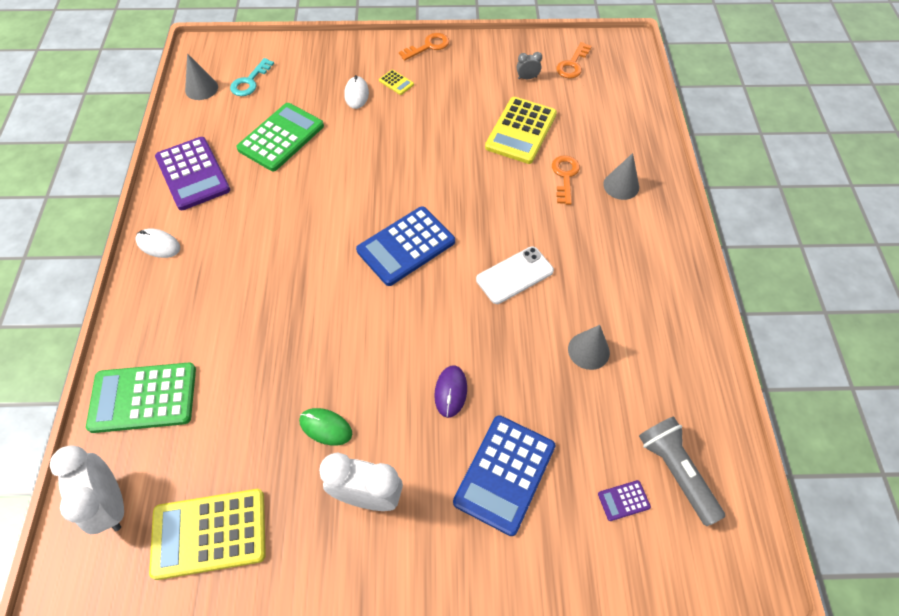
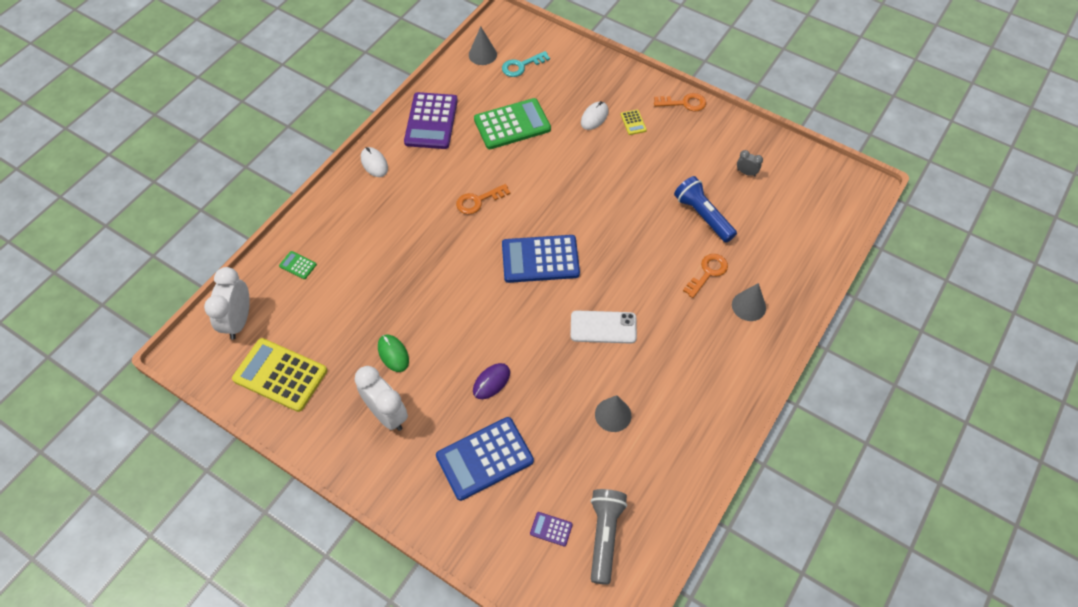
camera: 35 degrees right, 0 degrees up
green calculator [86,363,196,433] -> green calculator [279,251,317,279], size x0.43
yellow calculator [485,97,557,164] -> blue flashlight [674,176,737,243]
orange key [556,42,592,79] -> orange key moved to [456,184,510,214]

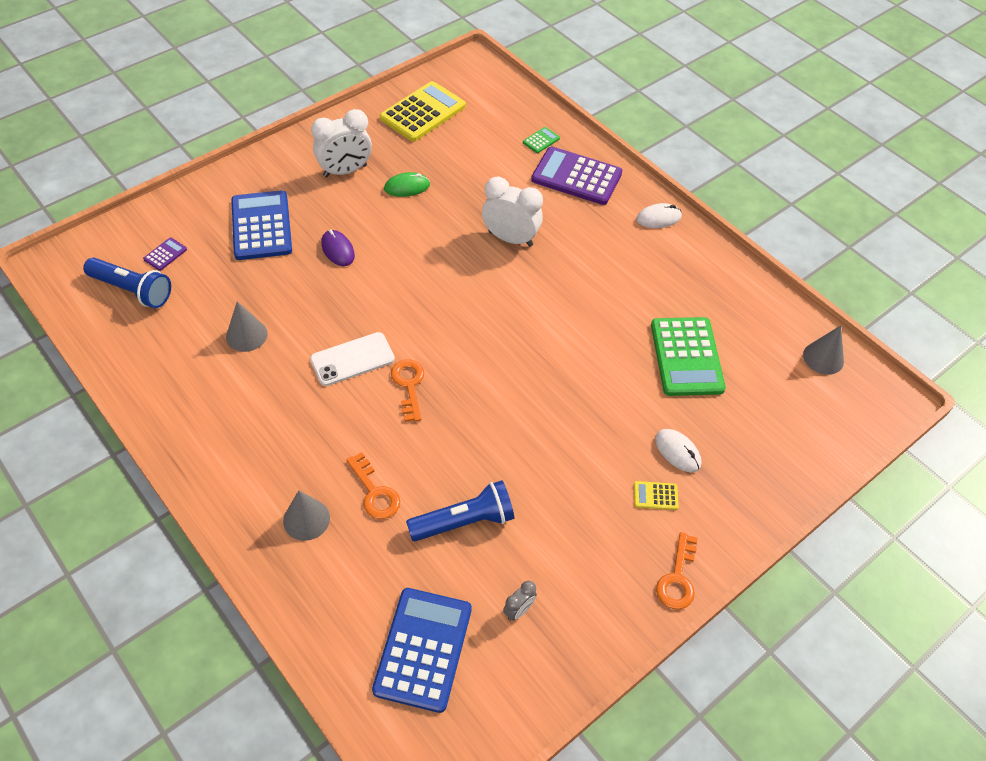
camera: 105 degrees right, 5 degrees down
white clock [204,267,250,340] -> white clock moved to [482,177,543,247]
purple calculator [404,92,458,149] -> purple calculator moved to [531,146,622,205]
orange key [456,184,510,214] -> orange key moved to [391,359,424,422]
turquoise key [502,51,550,77] -> none
blue calculator [502,235,580,283] -> blue calculator moved to [372,588,472,713]
white phone [570,310,637,344] -> white phone turned 45 degrees clockwise [310,332,395,386]
grey flashlight [590,489,627,585] -> blue flashlight [83,258,171,308]

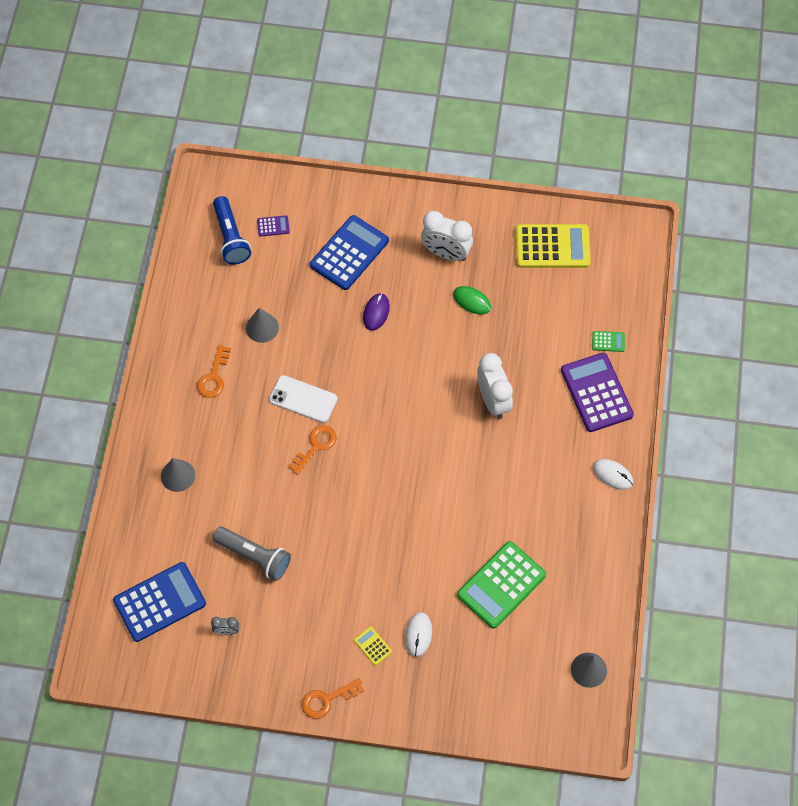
camera: 50 degrees right, 10 degrees up
orange key [346,452,400,519] -> orange key moved to [197,345,231,398]
blue flashlight [406,480,514,541] -> grey flashlight [213,527,291,581]

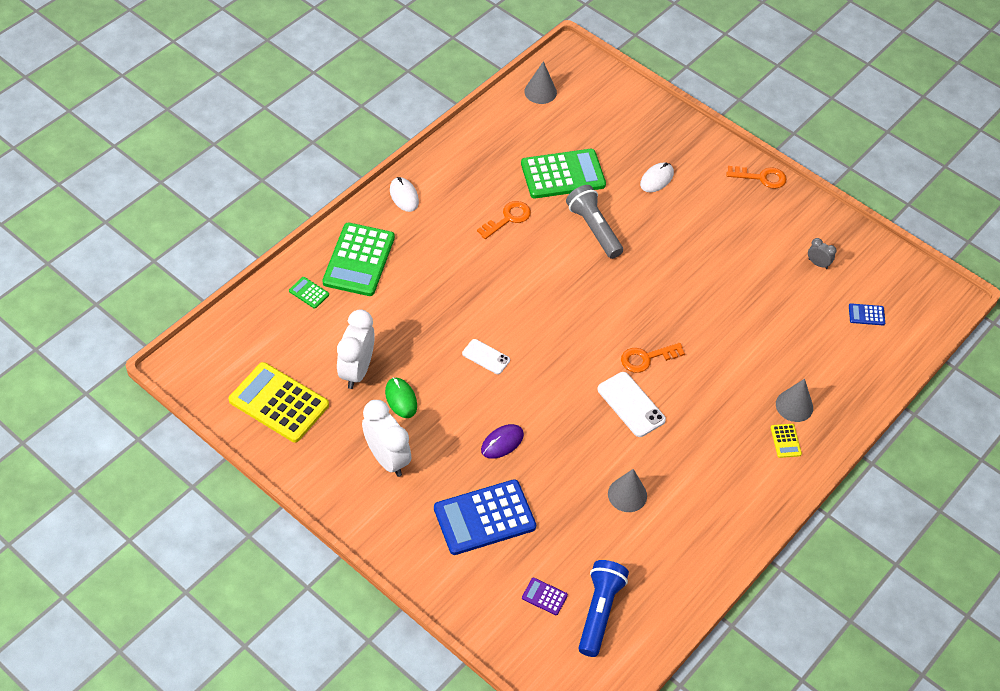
camera: 150 degrees left, 10 degrees down
blue calculator [113,562,206,642] -> blue calculator [849,303,885,325], size x0.43
orange key [197,345,231,398] -> orange key moved to [477,201,531,239]
grey flashlight [213,527,291,581] -> grey flashlight moved to [566,185,623,259]
yellow calculator [354,627,392,666] -> yellow calculator moved to [770,424,802,458]
white clock [477,353,513,419] -> white clock moved to [337,309,375,389]
purple calculator [561,353,634,432] -> green calculator [322,222,395,296]
none -> white phone [462,339,510,374]

